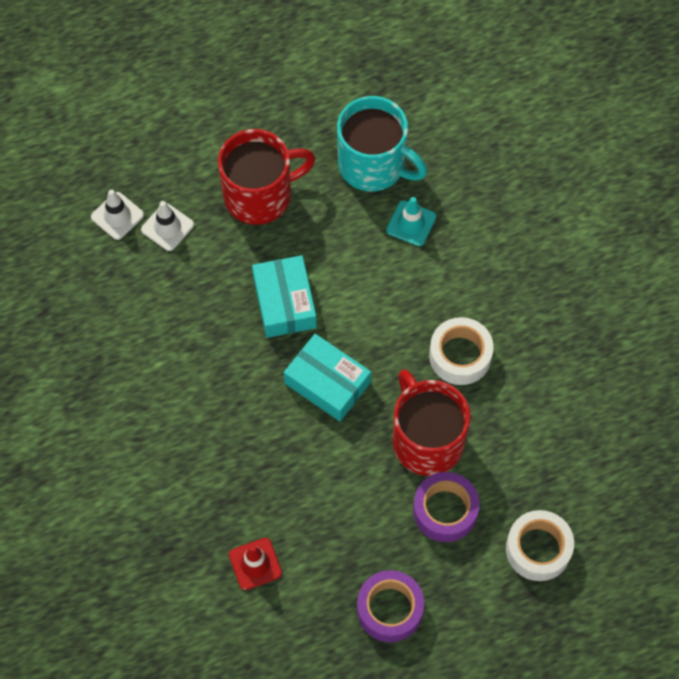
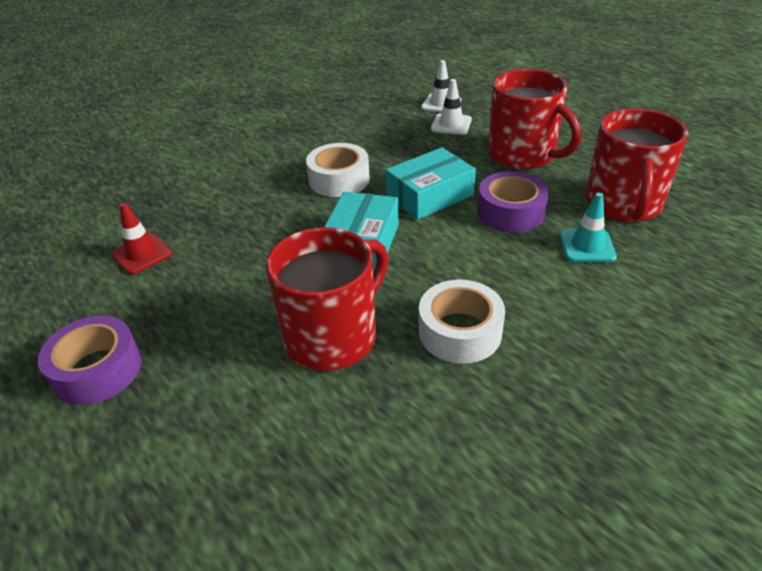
camera: 70 degrees right, 25 degrees down
turquoise mug [337,96,427,192] -> red mug [586,109,688,222]
purple tape [413,472,480,542] -> purple tape moved to [477,171,549,232]
white tape [506,510,574,581] -> white tape moved to [306,143,370,197]

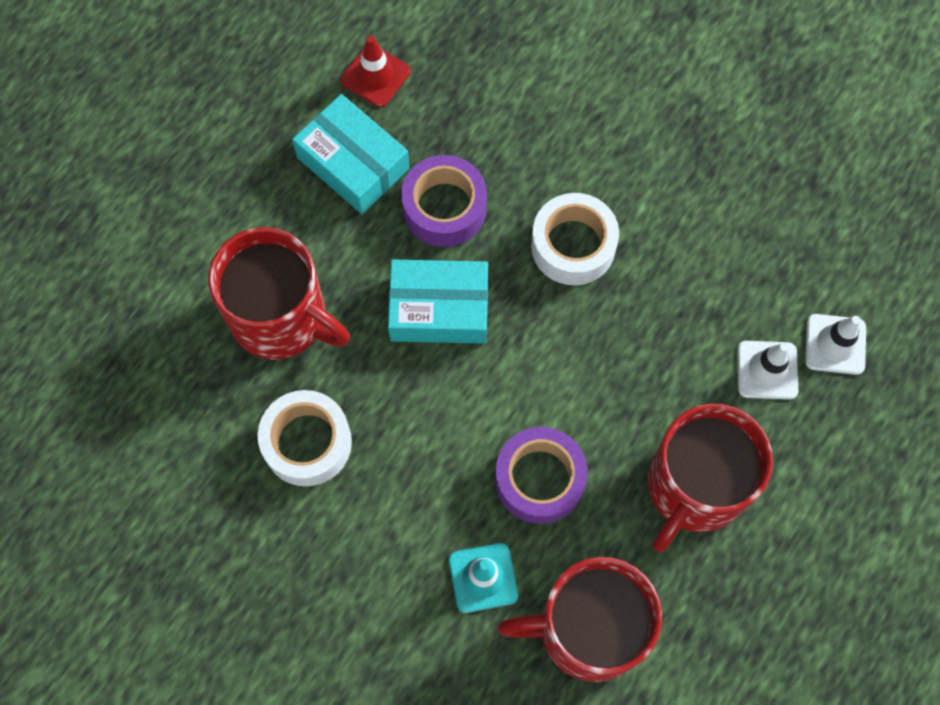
camera: 75 degrees right, 30 degrees up
purple tape [38,316,141,405] -> purple tape moved to [401,155,487,247]
turquoise box [386,147,476,220] -> turquoise box moved to [292,94,410,214]

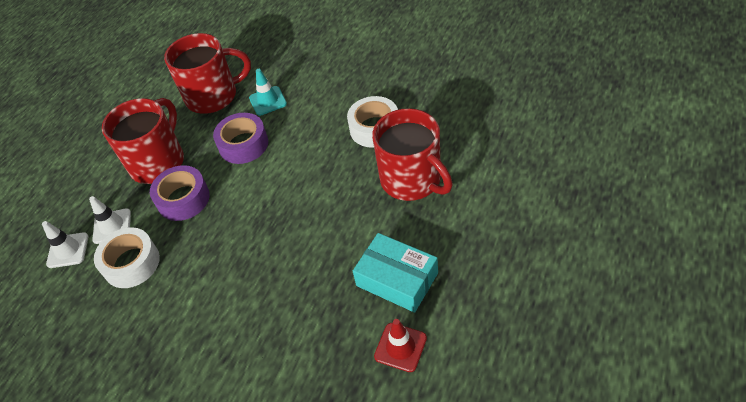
camera: 175 degrees right, 20 degrees down
red mug [208,227,350,360] -> red mug turned 150 degrees counterclockwise [372,108,453,201]
turquoise box [388,259,488,344] -> none
purple tape [401,155,487,247] -> purple tape moved to [150,165,210,221]
white tape [531,193,619,285] -> white tape moved to [94,227,160,288]

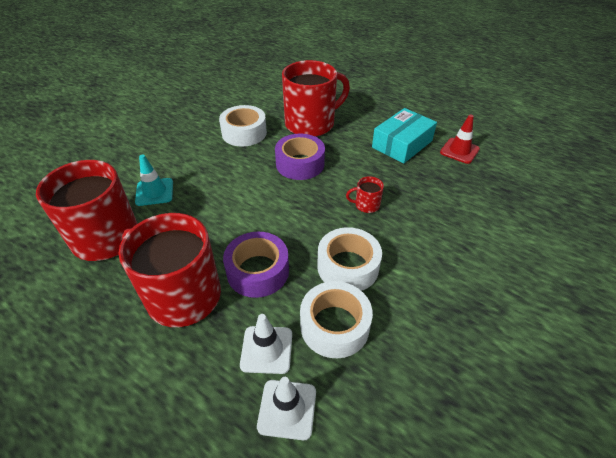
camera: 85 degrees left, 5 degrees down
purple tape [213,113,268,164] -> purple tape moved to [275,134,325,180]
none -> white tape [317,227,382,291]
none -> red mug [346,176,384,213]

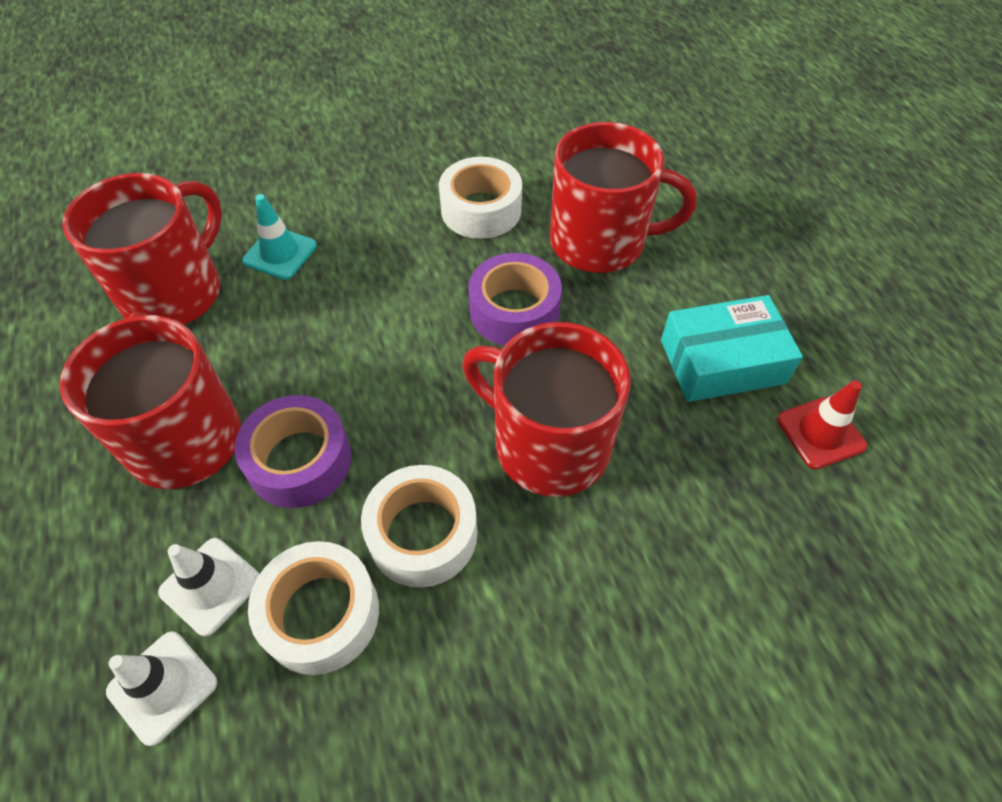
camera: 35 degrees right, 10 degrees up
red mug [346,176,384,213] -> red mug [462,322,631,497], size x2.47

